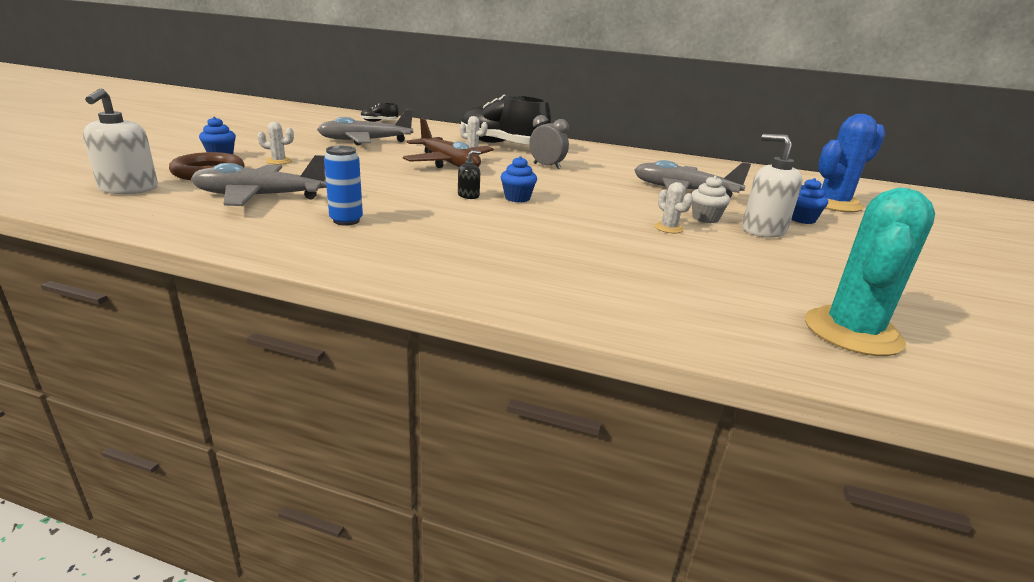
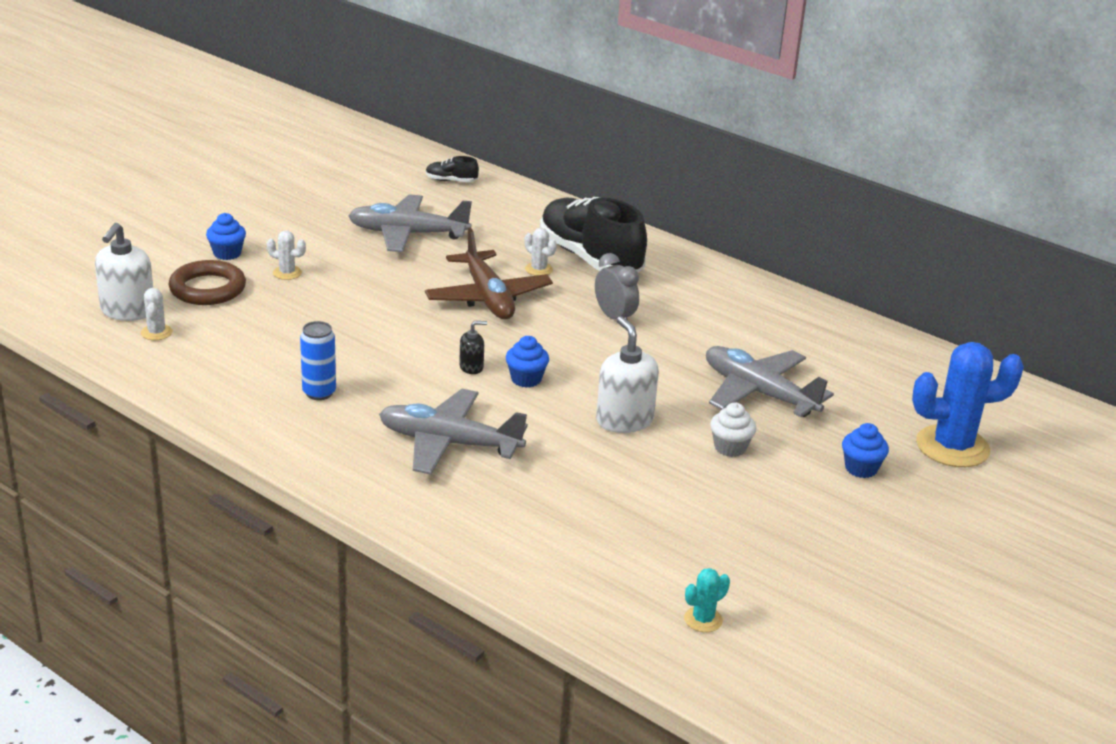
camera: 20 degrees right, 5 degrees up
grey plane [191,155,327,206] -> grey plane moved to [379,389,528,475]
white cactus [655,182,693,233] -> white cactus moved to [141,288,173,340]
white soap dispenser [742,134,803,238] -> white soap dispenser moved to [596,316,659,433]
turquoise cactus [805,188,935,356] -> turquoise cactus [684,568,730,632], size x0.45

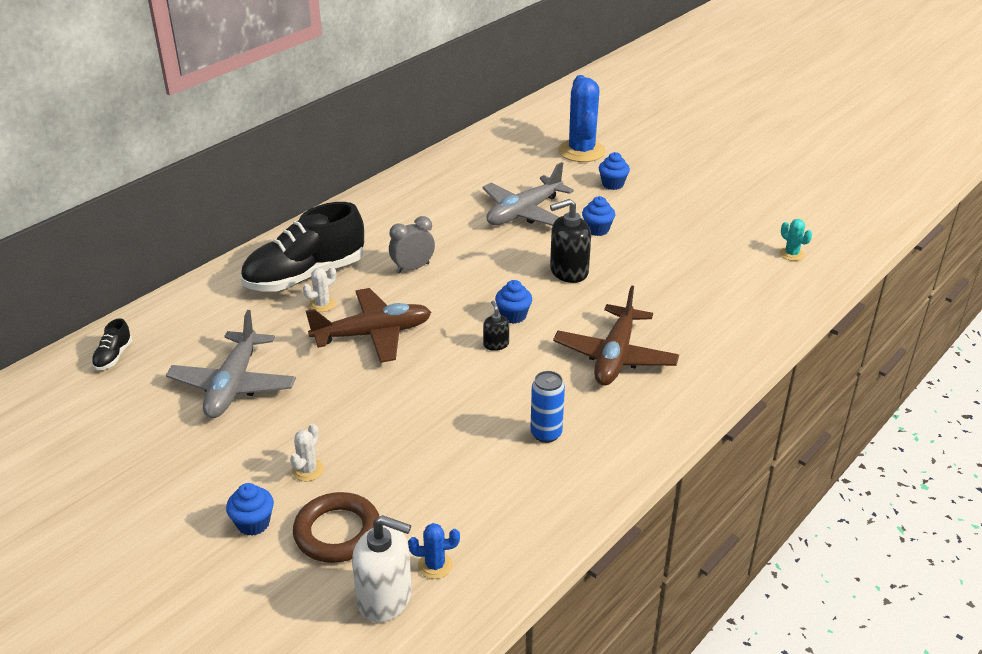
camera: 85 degrees left, 5 degrees up
white cactus [141,288,173,340] -> blue cactus [408,523,460,579]
grey plane [379,389,528,475] -> brown plane [553,285,679,386]
white soap dispenser [596,316,659,433] -> black soap dispenser [550,199,591,283]
white cupcake [710,403,756,457] -> blue cupcake [582,196,615,236]

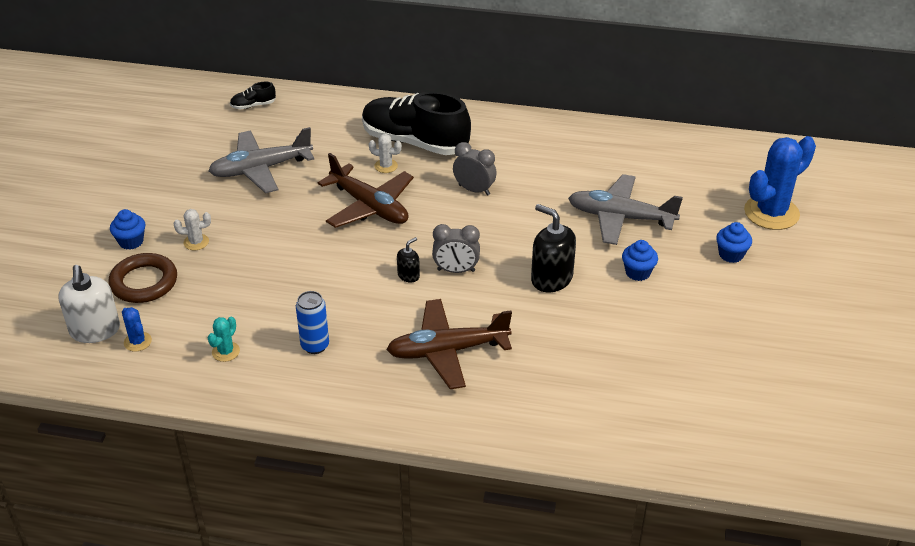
camera: 60 degrees right, 5 degrees up
blue cupcake [495,280,532,324] -> grey clock [432,224,480,273]
turquoise cactus [779,219,812,261] -> turquoise cactus moved to [208,317,240,362]

